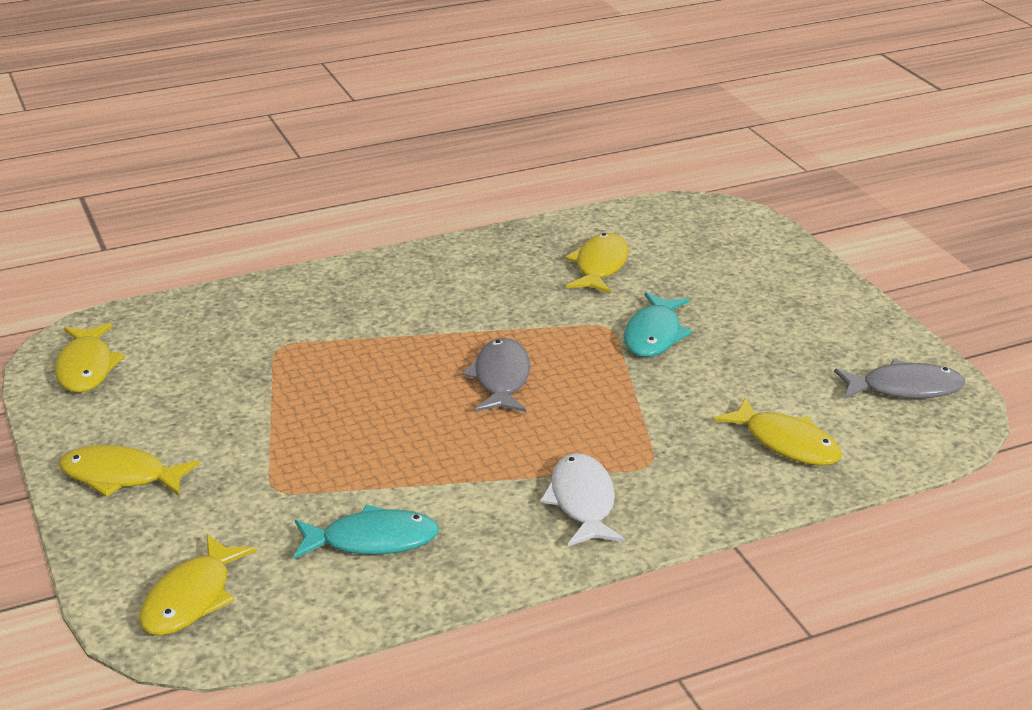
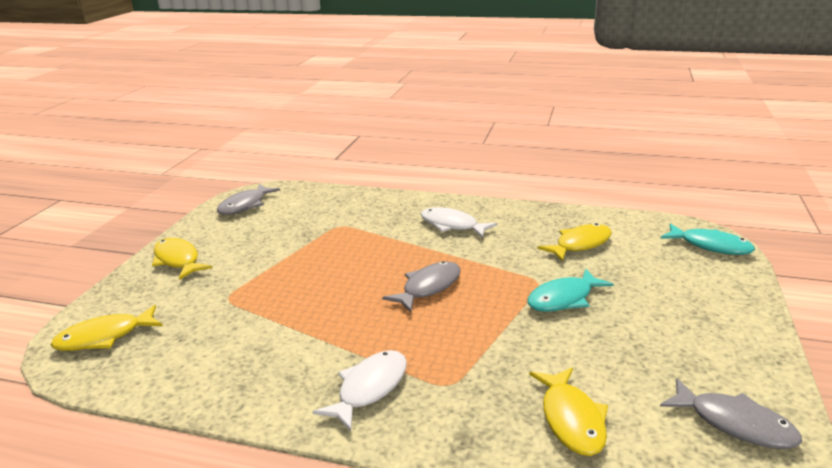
camera: 40 degrees right, 5 degrees down
yellow fish [55,323,125,393] -> grey fish [217,184,280,215]
turquoise fish [294,505,439,559] -> turquoise fish moved to [660,223,755,255]
none -> white fish [421,207,497,238]

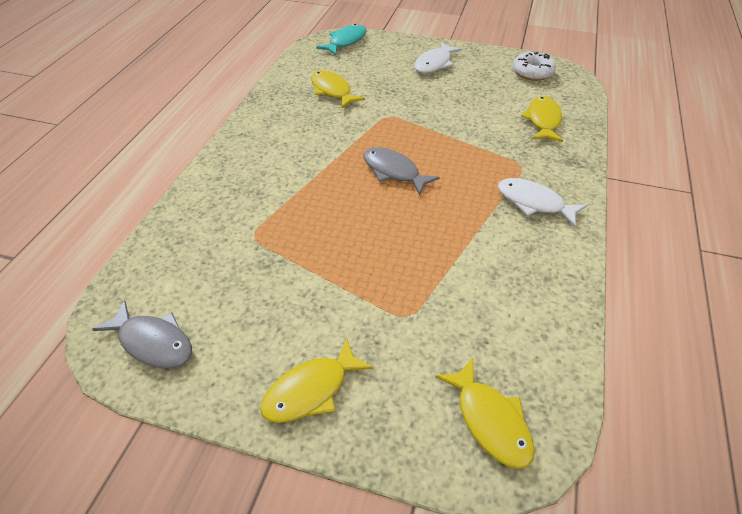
camera: 90 degrees left, 20 degrees up
white fish [421,207,497,238] -> white fish moved to [414,42,462,73]
turquoise fish [527,269,614,312] -> none
yellow fish [529,367,608,456] -> yellow fish turned 75 degrees counterclockwise [521,96,563,142]
grey fish [660,378,802,449] -> white donut [513,52,556,81]

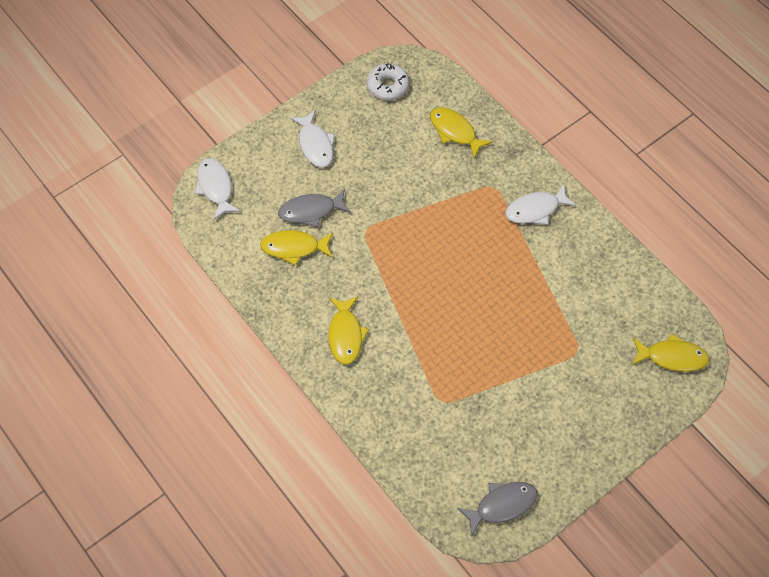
camera: 55 degrees left, 15 degrees up
yellow fish [260,338,374,423] -> yellow fish moved to [328,296,369,365]
turquoise fish [316,24,366,55] -> white fish [195,158,241,220]
grey fish [363,147,440,195] -> grey fish moved to [278,189,351,227]

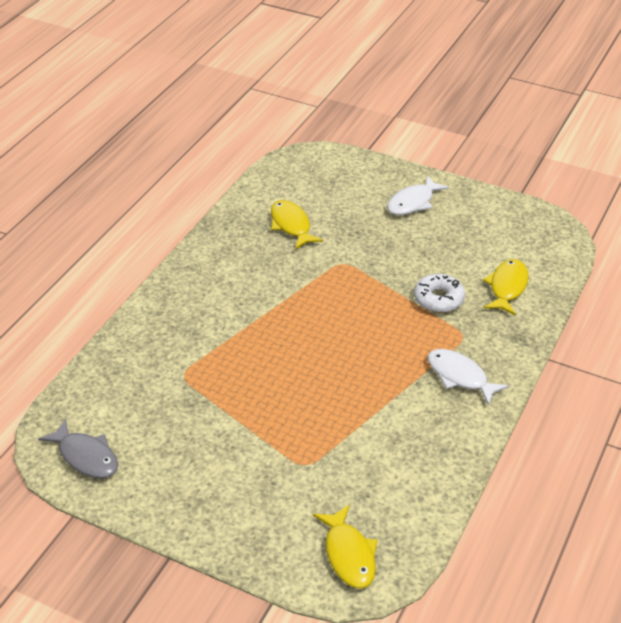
camera: 65 degrees right, 20 degrees down
white fish [195,158,241,220] -> none
grey fish [278,189,351,227] -> none
yellow fish [328,296,369,365] -> none
white donut [367,63,409,100] -> white donut moved to [414,274,465,313]

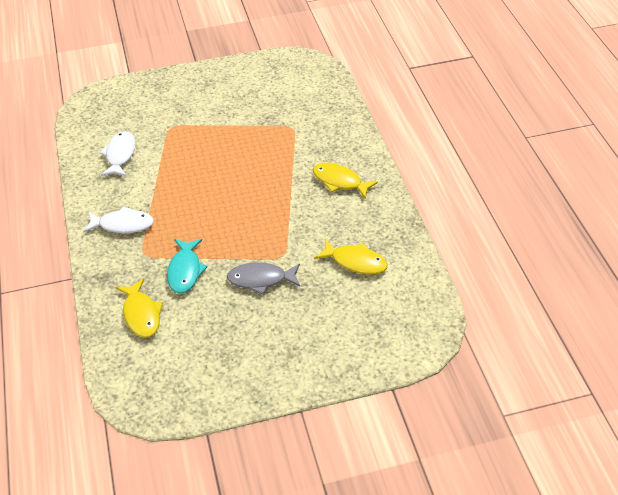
camera: 140 degrees right, 5 degrees up
grey fish [38,418,118,478] -> grey fish moved to [227,262,300,294]
yellow fish [313,505,377,588] -> yellow fish moved to [313,163,378,199]
white fish [387,175,449,215] -> white fish moved to [99,131,136,177]
white donut [414,274,465,313] -> turquoise fish [167,239,208,294]

